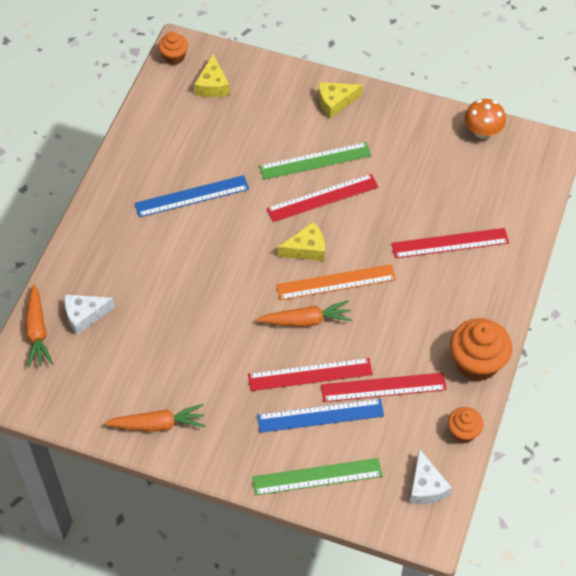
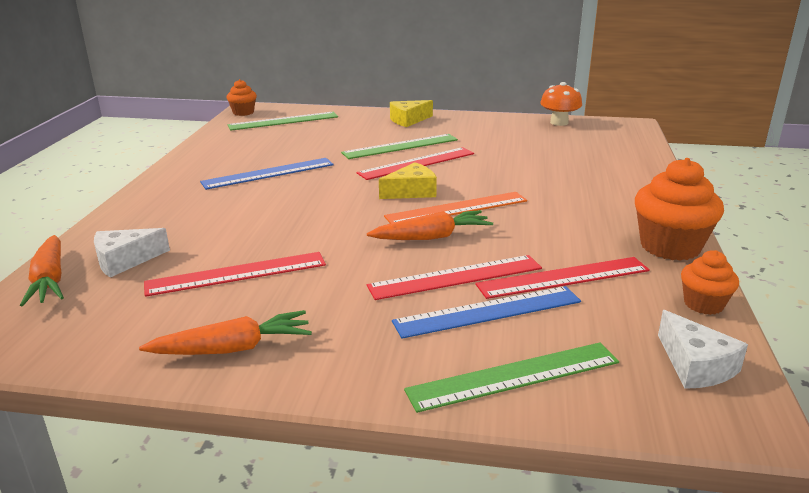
camera: 10 degrees left, 30 degrees down
yellow cheese [194,54,230,97] -> green ruler [227,112,338,131]
red ruler [391,228,509,259] -> red ruler moved to [144,252,326,297]

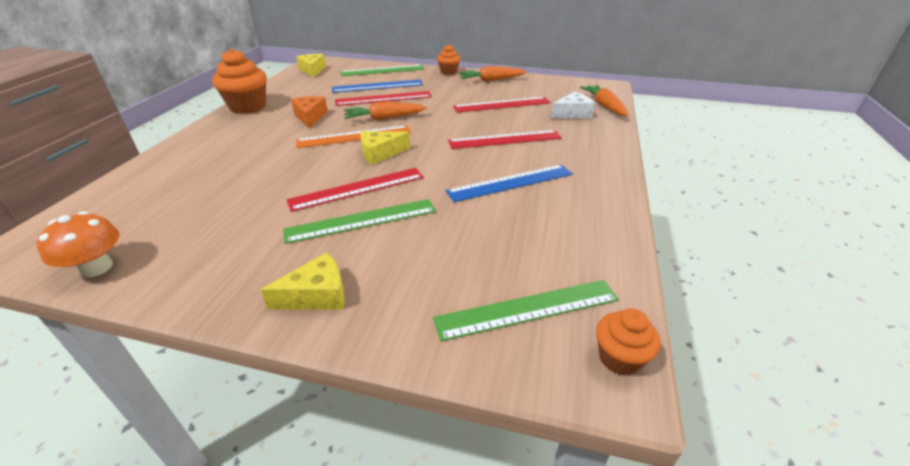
camera: 175 degrees left, 10 degrees up
red ruler [475,257,650,299] -> red ruler moved to [448,130,562,149]
white cheese [658,310,748,389] -> yellow cheese [296,54,326,77]
orange cupcake [681,250,739,315] -> orange cupcake moved to [437,44,460,75]
none -> orange cheese [291,96,328,128]

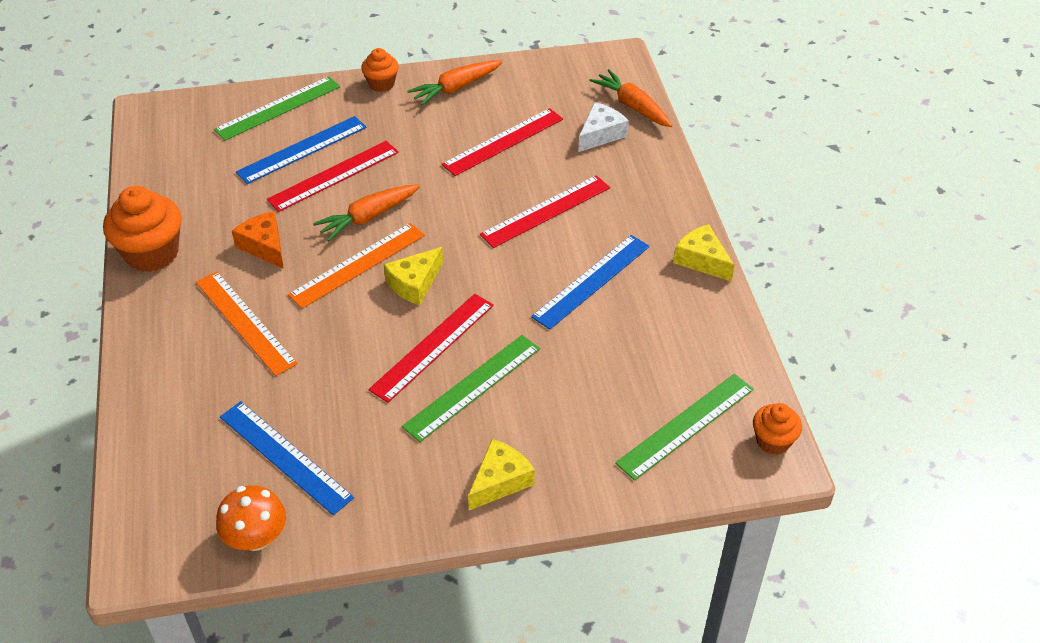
camera: 25 degrees left, 10 degrees up
yellow cheese [296,54,326,77] -> yellow cheese moved to [673,224,735,282]
none -> orange ruler [196,271,298,376]
none -> blue ruler [220,401,354,515]

